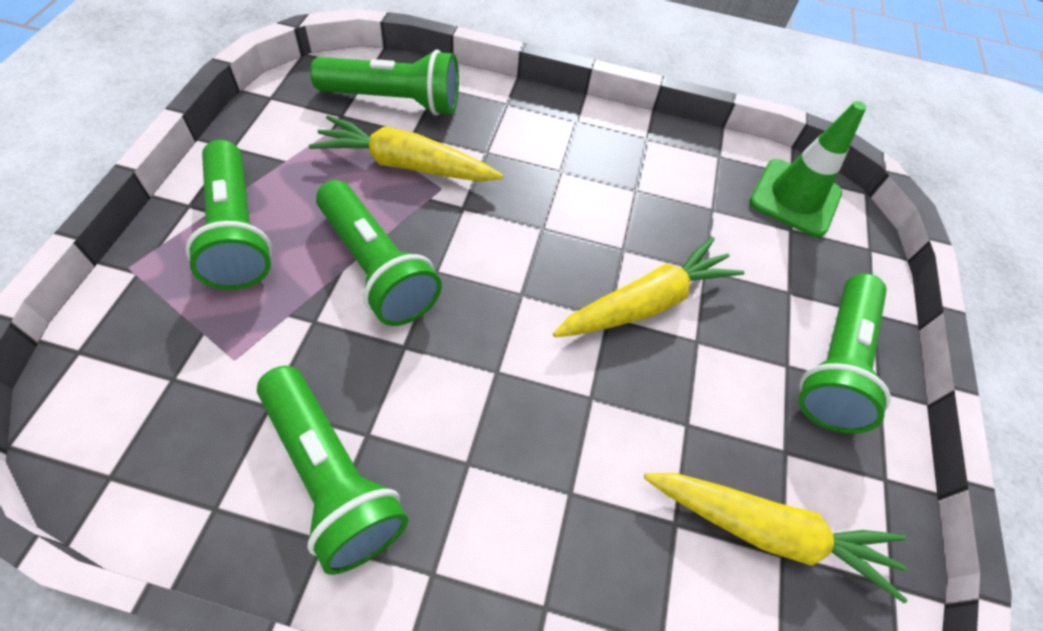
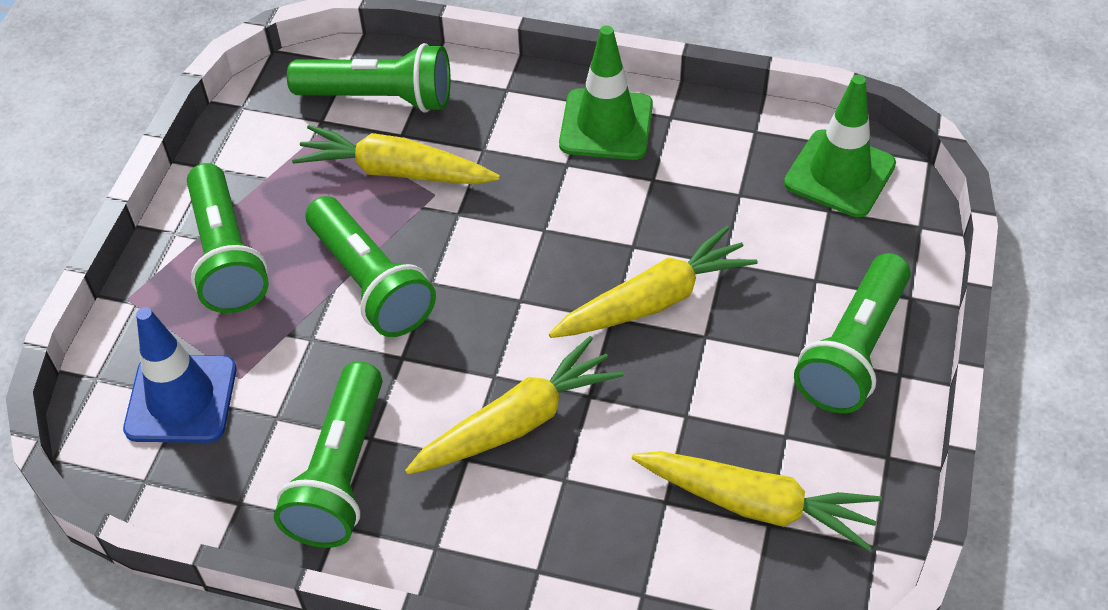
camera: 10 degrees right, 5 degrees down
green flashlight [257,366,408,575] -> green flashlight turned 45 degrees clockwise [274,361,382,548]
none -> blue traffic cone [123,307,237,443]
none -> yellow carrot [405,336,624,475]
none -> green traffic cone [559,25,653,160]

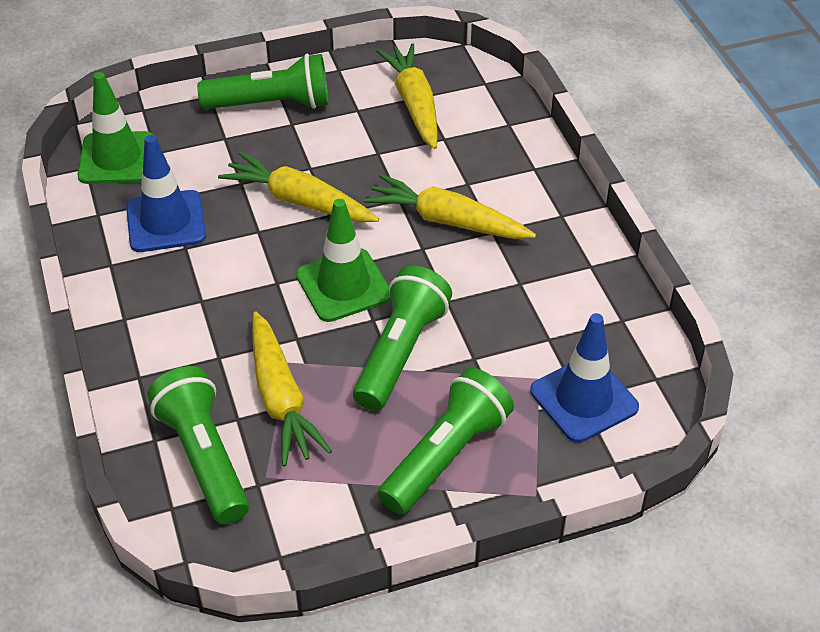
camera: 125 degrees left, 5 degrees down
green flashlight [274,361,382,548] -> none
green traffic cone [559,25,653,160] -> green traffic cone moved to [296,199,391,322]
none -> blue traffic cone [126,135,206,252]

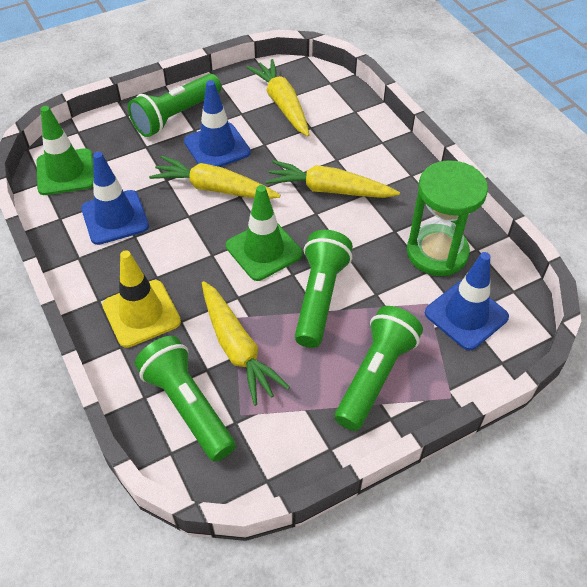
camera: 10 degrees left, 5 degrees up
green flashlight [197,54,329,109] -> green flashlight turned 150 degrees clockwise [128,74,221,137]
none -> yellow traffic cone [102,250,181,348]
none -> blue traffic cone [184,80,251,167]
none -> green hourglass [407,160,488,276]

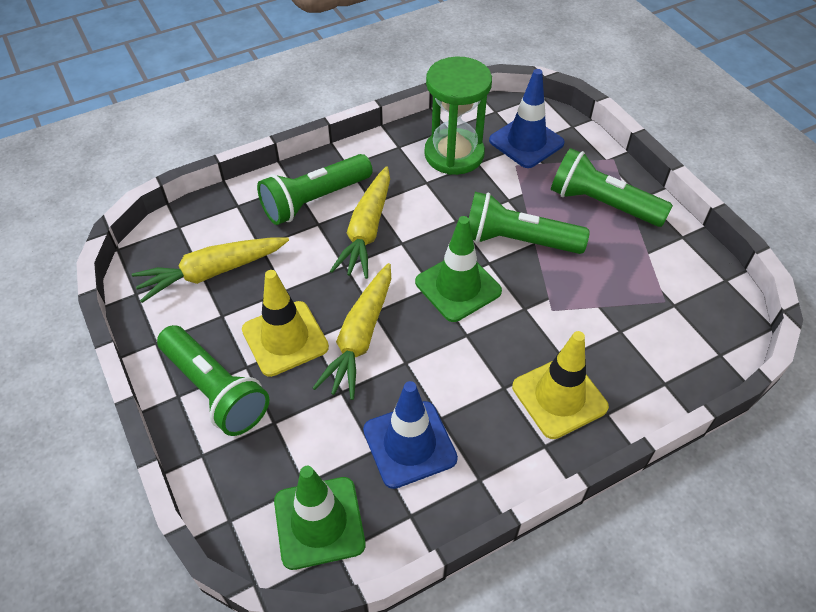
camera: 90 degrees left, 0 degrees up
green flashlight [135,336,236,462] -> green flashlight moved to [257,154,373,225]
blue traffic cone [184,80,251,167] -> yellow traffic cone [242,270,329,377]
yellow carrot [202,281,290,406] -> none

